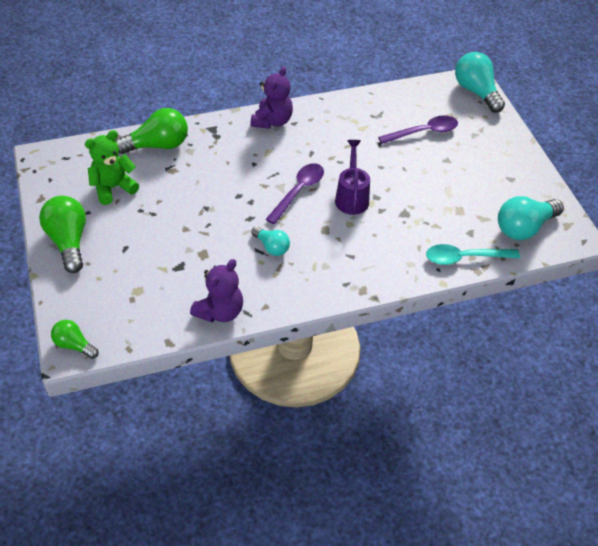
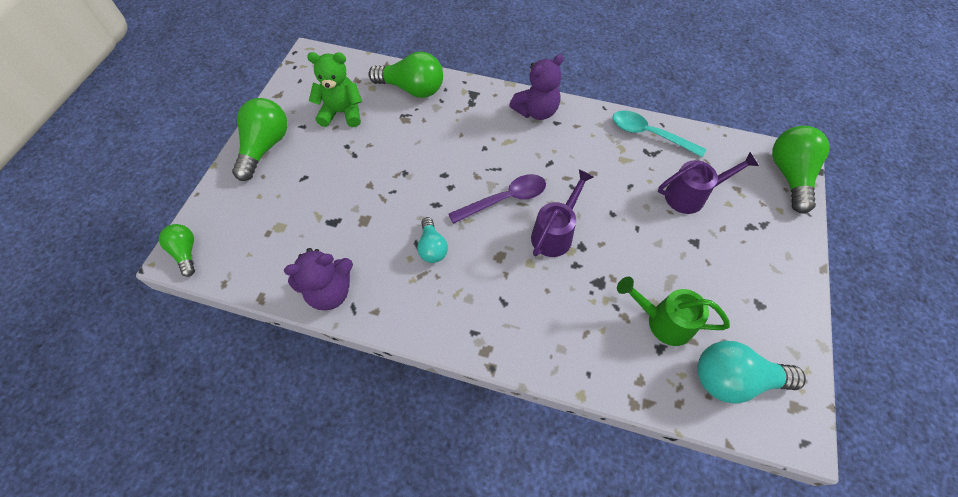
camera: 35 degrees right, 10 degrees up
purple spoon [378,115,458,144] -> purple watering can [658,152,759,214]
turquoise spoon [426,244,520,265] -> turquoise spoon moved to [613,110,706,158]
turquoise light bulb [455,52,505,113] -> green light bulb [772,126,829,214]
none -> green watering can [617,277,730,346]

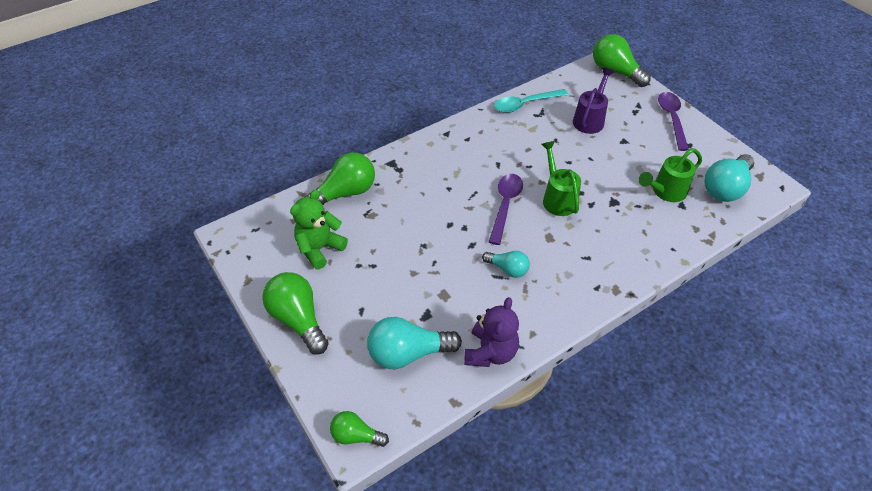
camera: 50 degrees left, 10 degrees down
purple teddy bear [509,54,564,120] -> none
purple watering can [531,169,594,257] -> green watering can [541,141,581,216]
none -> turquoise light bulb [367,317,462,369]
none -> purple spoon [658,92,689,151]

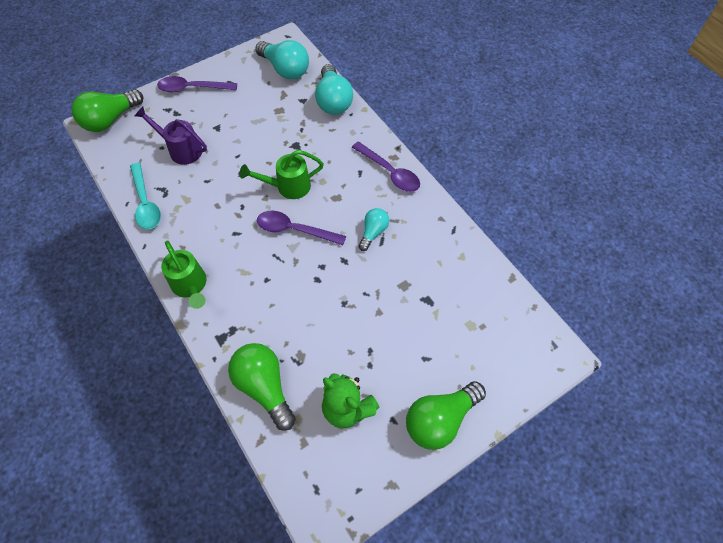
camera: 90 degrees left, 10 degrees up
green light bulb [330,411,389,447] -> none
turquoise light bulb [367,317,462,369] -> turquoise light bulb moved to [315,64,353,114]
purple teddy bear [464,297,519,367] -> none
green watering can [639,148,702,202] -> green watering can moved to [161,241,207,309]
none -> purple spoon [352,142,420,192]

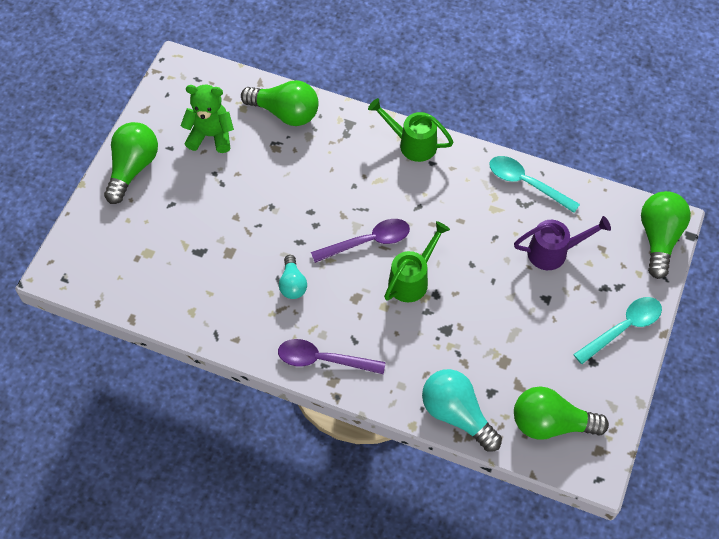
camera: 145 degrees right, 0 degrees up
purple spoon [157,76,237,92] -> turquoise spoon [573,297,662,364]
turquoise light bulb [255,40,309,79] -> green light bulb [514,386,609,440]

